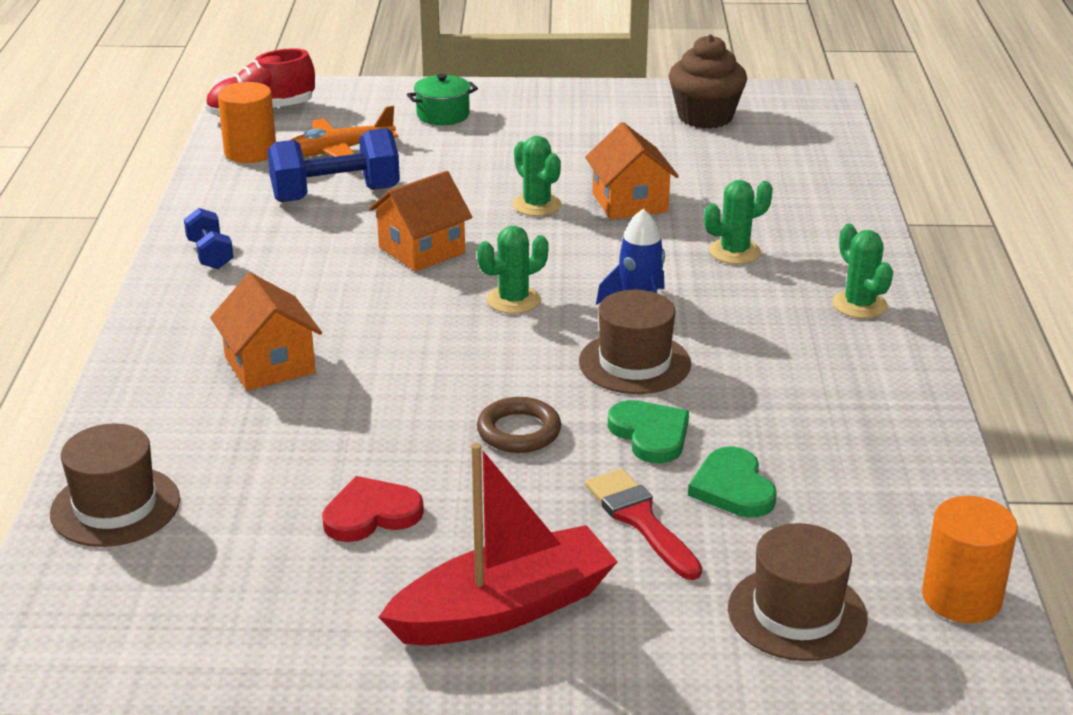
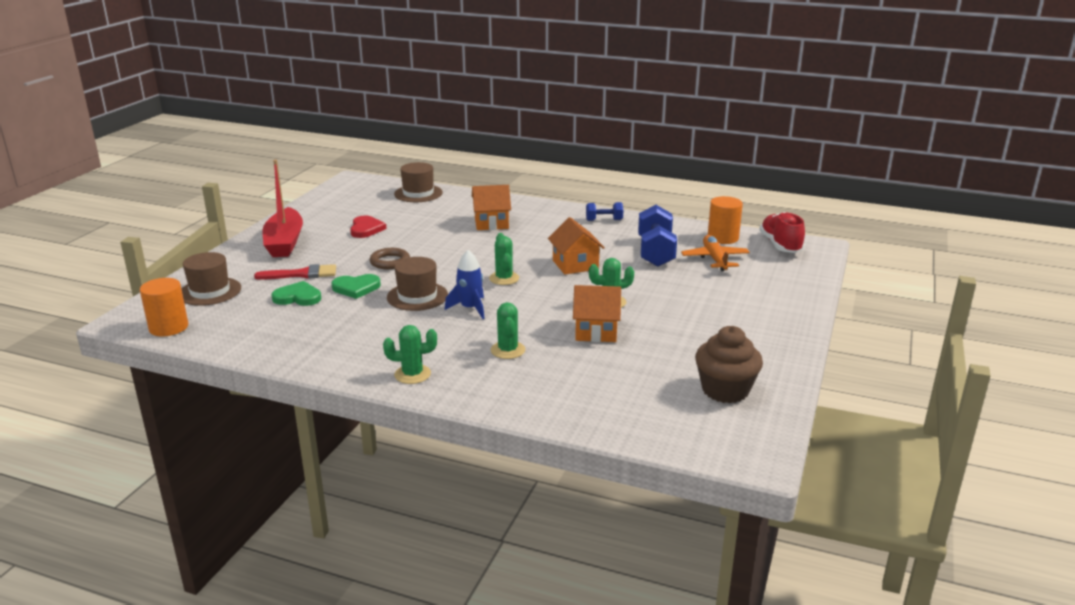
camera: 110 degrees right, 5 degrees down
green pot [407,74,478,125] -> none

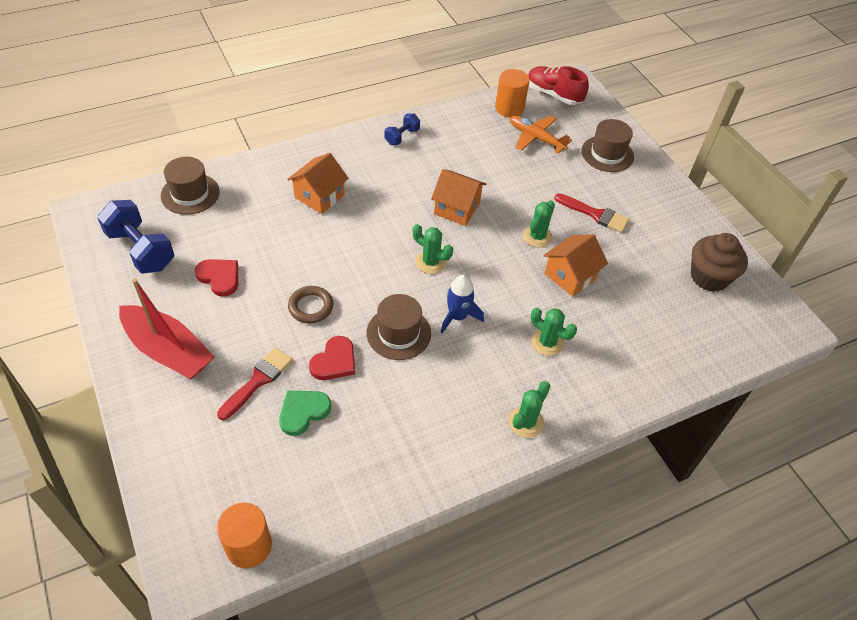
camera: 50 degrees left, 25 degrees up
brown hat [181,252,241,306] -> brown hat moved to [581,119,634,172]
green heart [332,274,381,299] -> red heart [309,336,355,380]
blue dumbbell [638,205,677,267] -> blue dumbbell moved to [97,200,174,274]
none -> red brush [554,193,630,233]

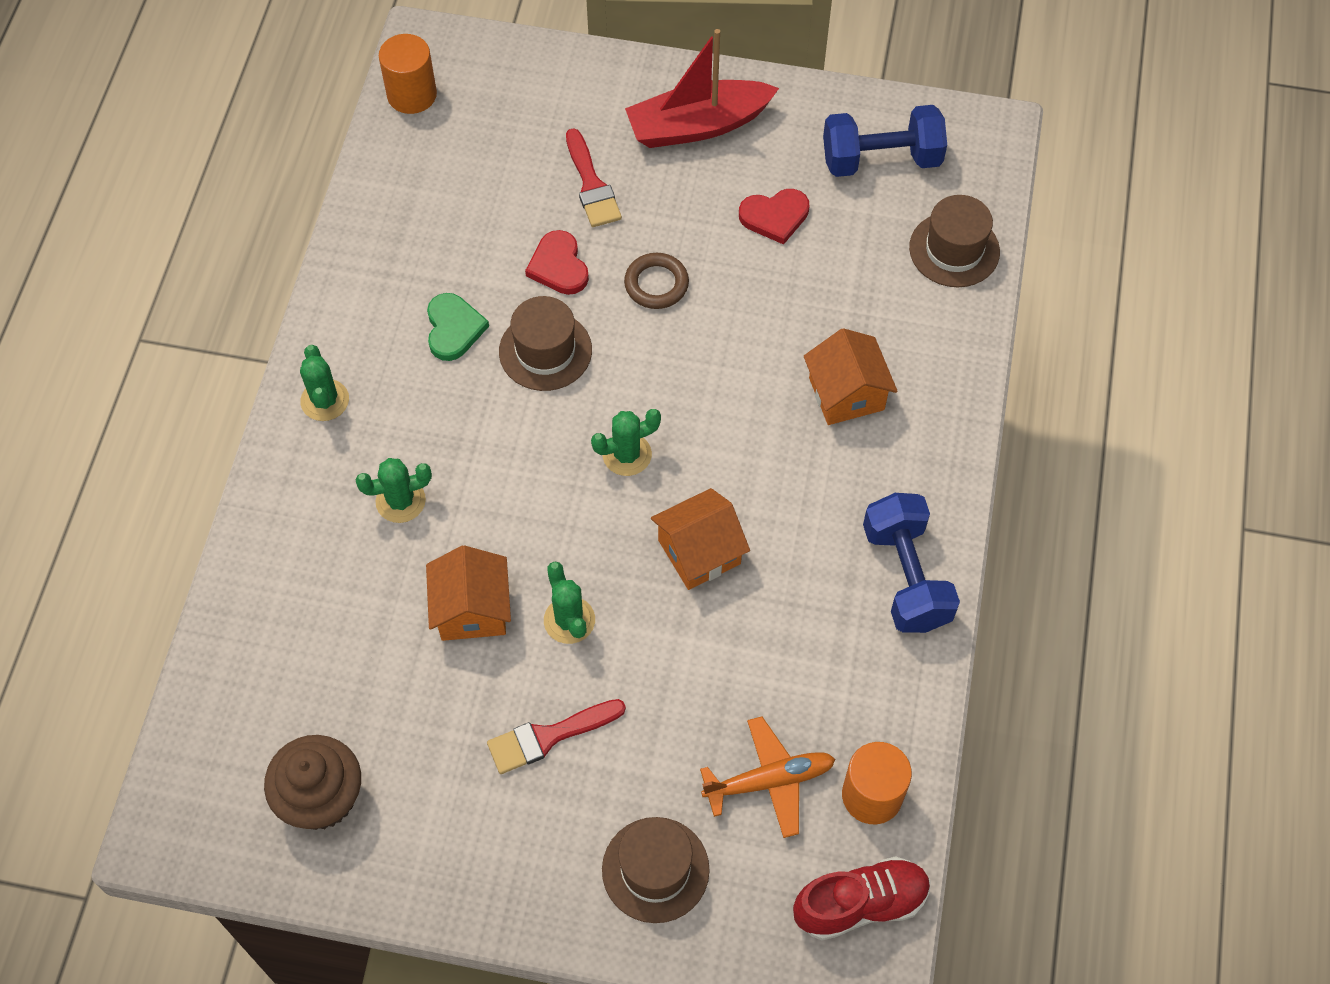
camera: 130 degrees right, 10 degrees up
green heart [279,391,331,436] -> green heart moved to [427,293,489,361]
blue dumbbell [385,113,420,145] -> blue dumbbell [863,493,960,633], size x1.86
blue rocket [441,275,484,333] -> none

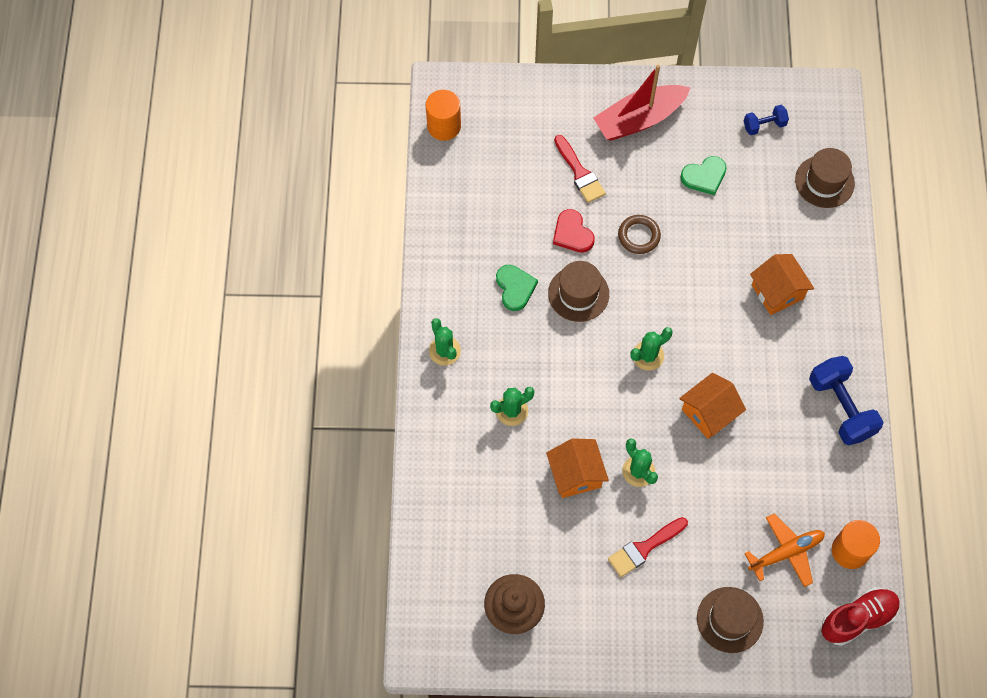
camera: 10 degrees left, 5 degrees up
red heart [739,189,810,245] -> green heart [680,156,726,195]
blue dumbbell [823,105,947,177] -> blue dumbbell [744,105,789,135], size x0.54

